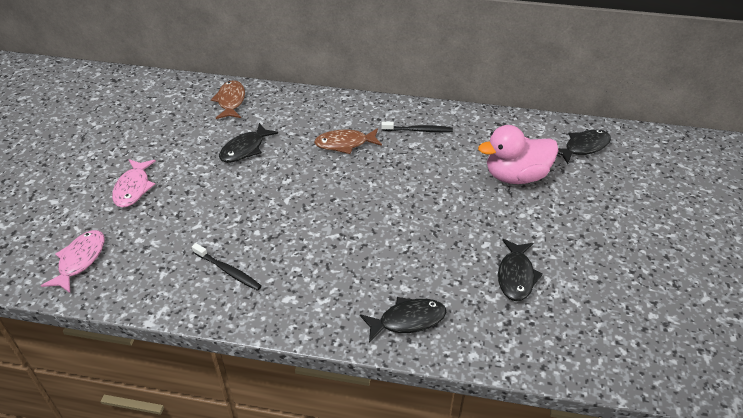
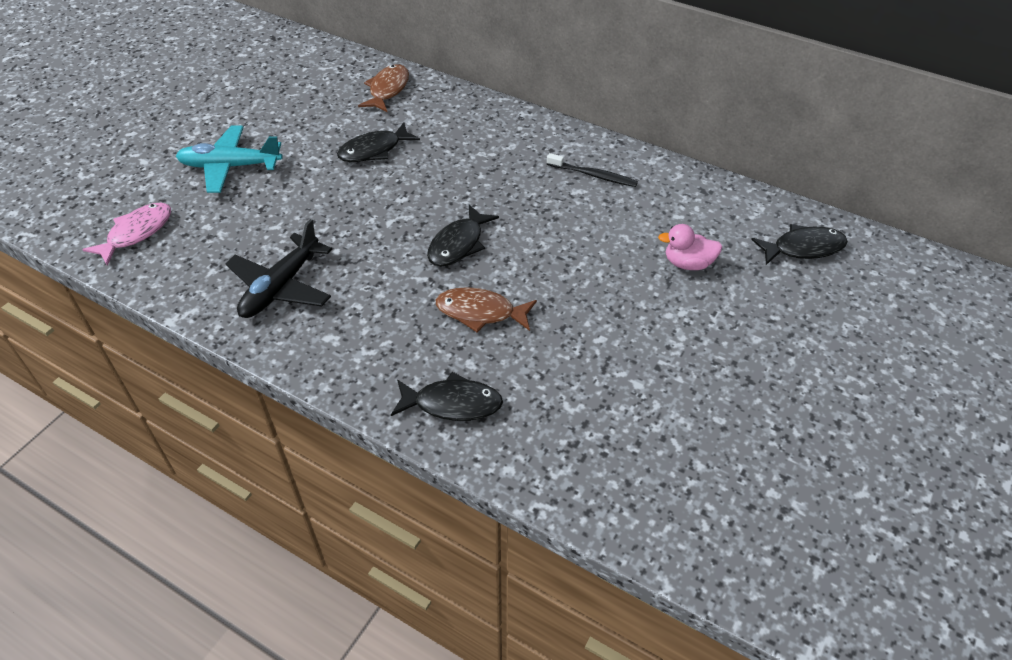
camera: 20 degrees right, 5 degrees up
pink fish [112,159,156,208] -> turquoise plane [176,126,283,193]
black toothbrush [192,243,262,291] -> black plane [225,219,332,318]
brown fish [314,128,382,154] -> brown fish moved to [436,287,537,332]
pink duck [478,125,558,184] -> pink duck [658,224,722,270], size x0.56
black fish [498,239,543,301] -> black fish moved to [427,205,499,267]

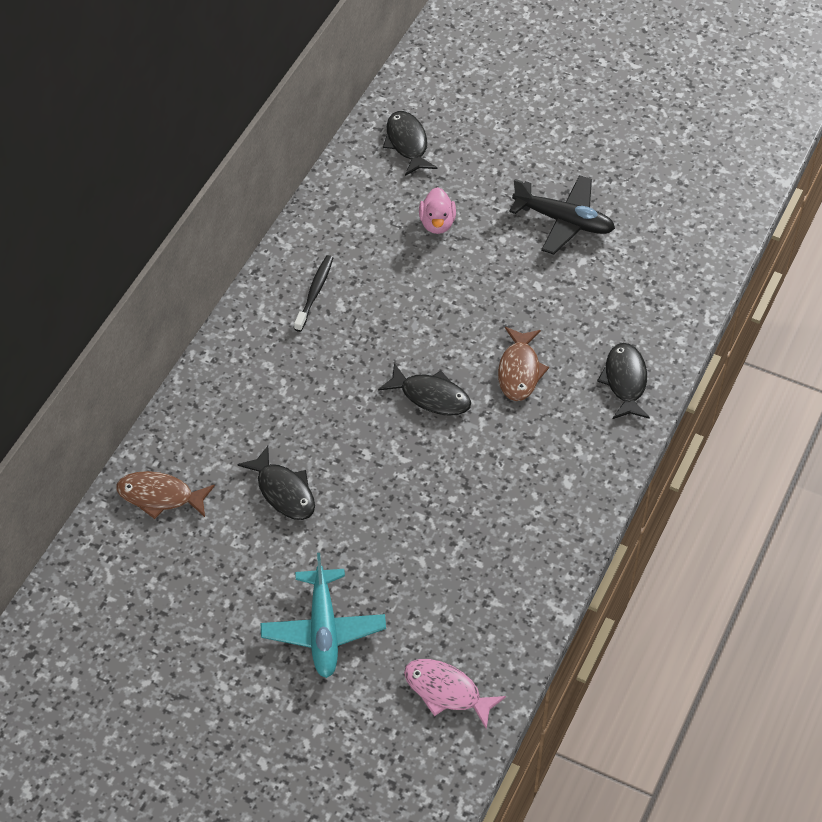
camera: 95 degrees left, 5 degrees up
black plane [225,219,332,318] -> black plane moved to [509,175,615,255]

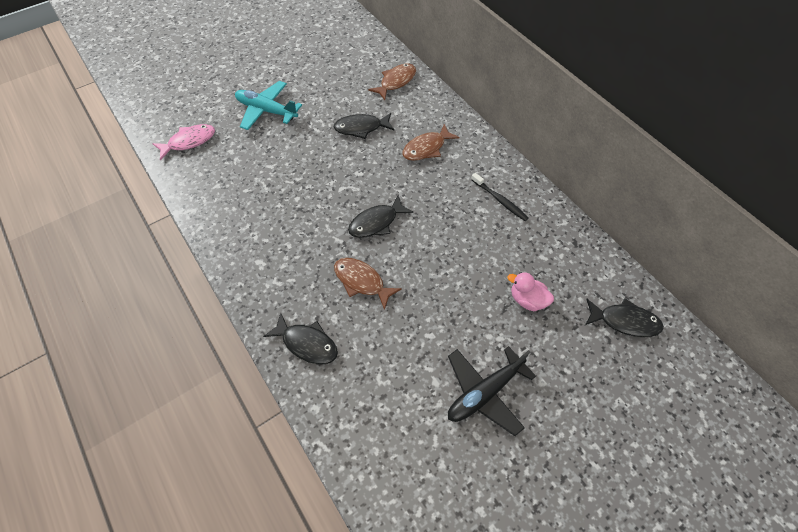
camera: 120 degrees right, 5 degrees up
none -> brown fish [402,124,460,161]

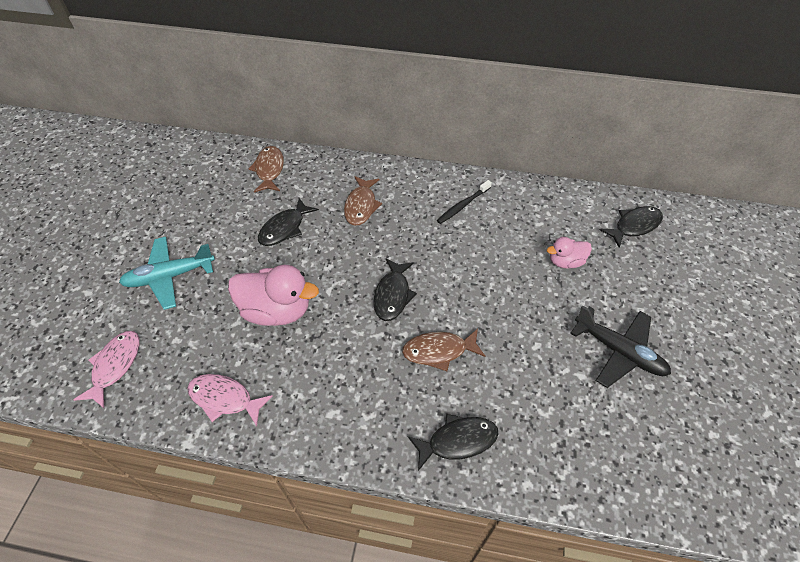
camera: 45 degrees left, 5 degrees down
black plane [448,346,536,436] -> black plane turned 60 degrees counterclockwise [570,305,671,388]
black toothbrush [471,173,529,221] -> black toothbrush turned 135 degrees clockwise [437,180,492,224]
none -> pink fish [187,374,273,426]
none -> pink duck [228,265,319,326]

